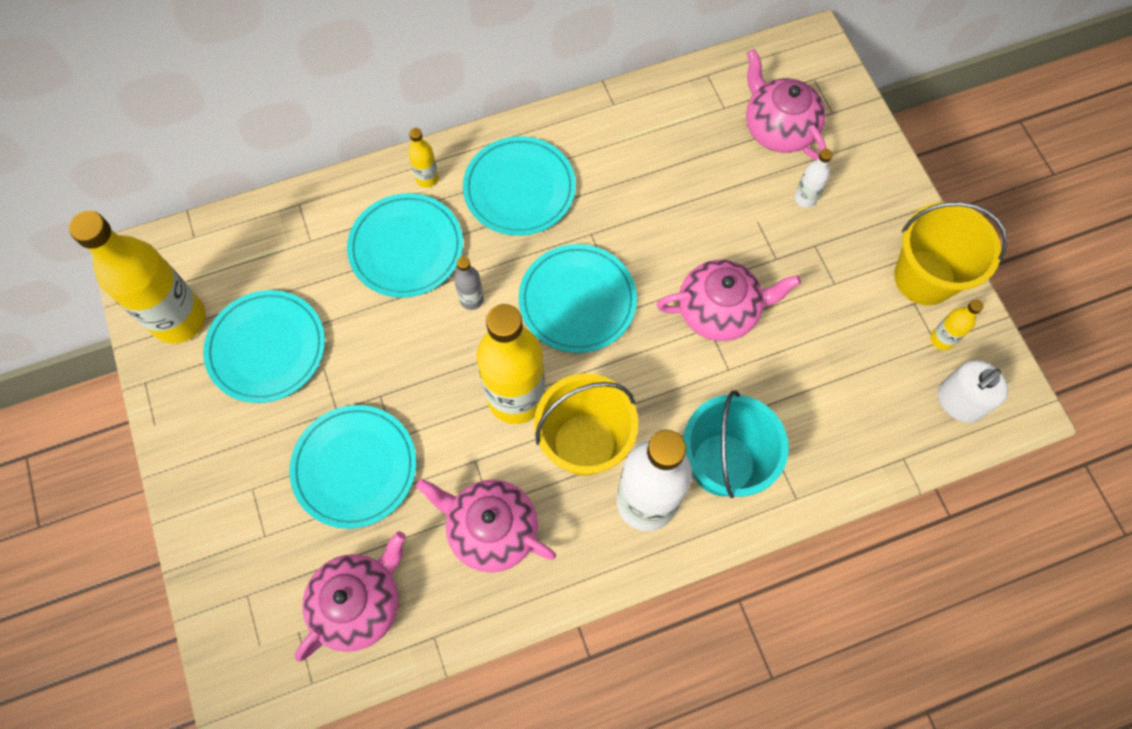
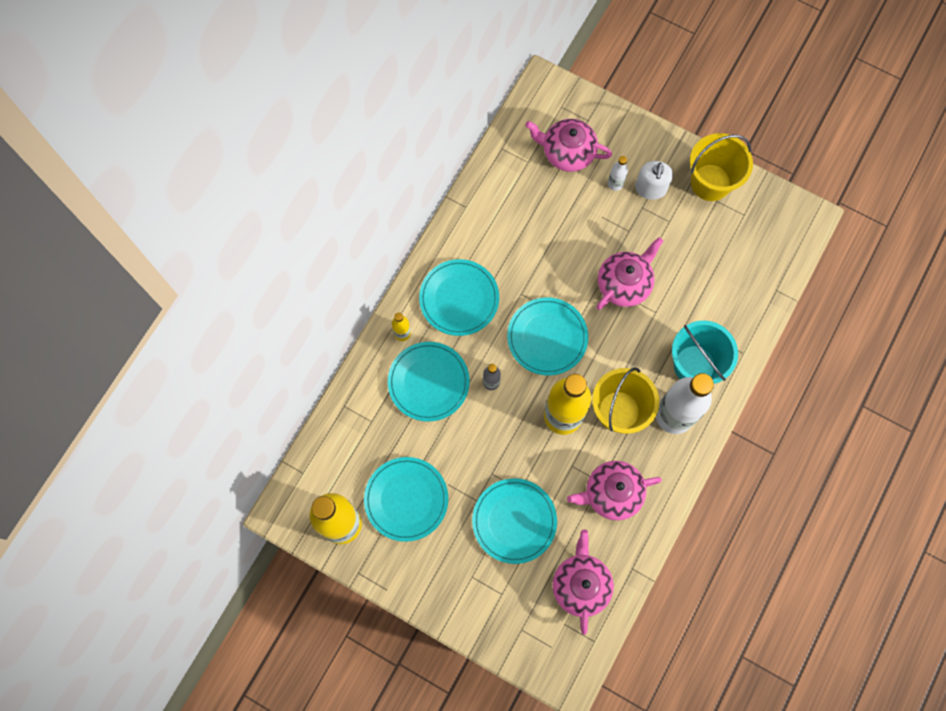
camera: 40 degrees left, 5 degrees up
yellow bottle [930,299,984,350] -> none
white soap dispenser [938,360,1008,423] -> white soap dispenser moved to [635,161,673,200]

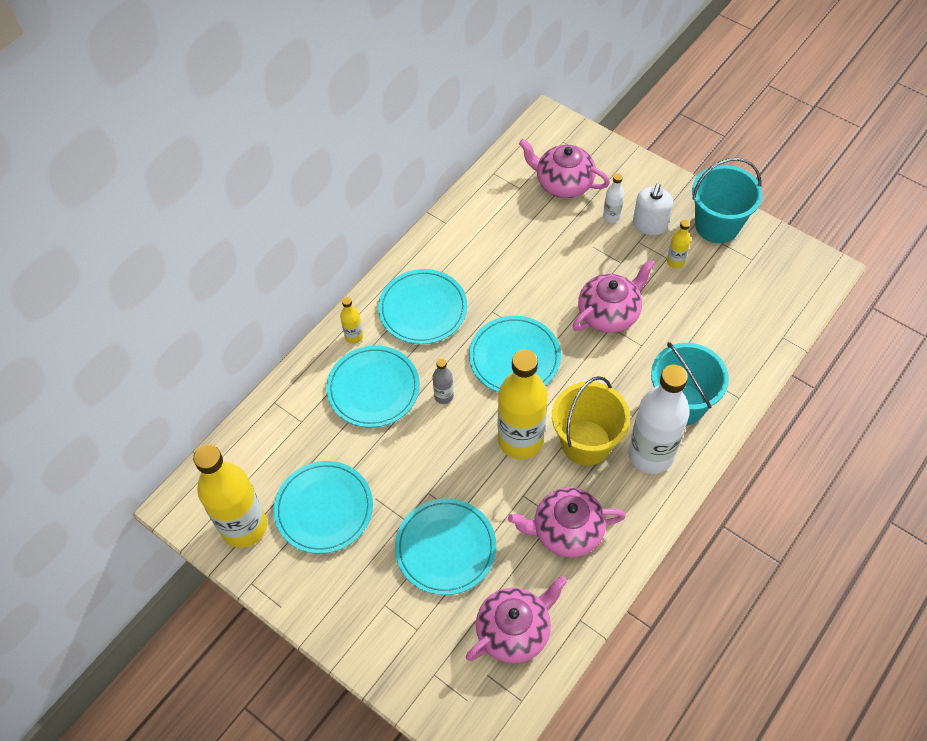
camera: 10 degrees right, 15 degrees down
pink teapot [552,530,614,635] -> pink teapot turned 45 degrees clockwise [466,576,567,663]
yellow bucket [690,133,753,201] -> turquoise bucket [692,158,763,243]
none -> yellow bottle [667,220,691,268]

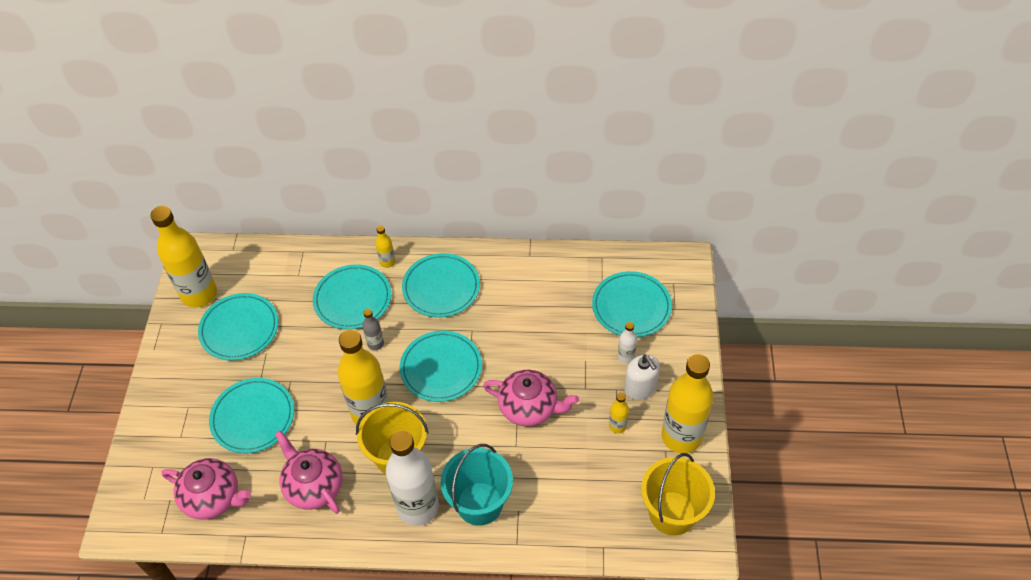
camera: 55 degrees right, 5 degrees down
pink teapot [519,139,610,198] -> turquoise plate [592,271,672,337]
white soap dispenser [633,183,673,235] -> white soap dispenser turned 105 degrees counterclockwise [624,355,660,400]
turquoise bucket [692,158,763,243] -> yellow bottle [661,354,714,453]
none -> yellow bucket [641,453,715,536]

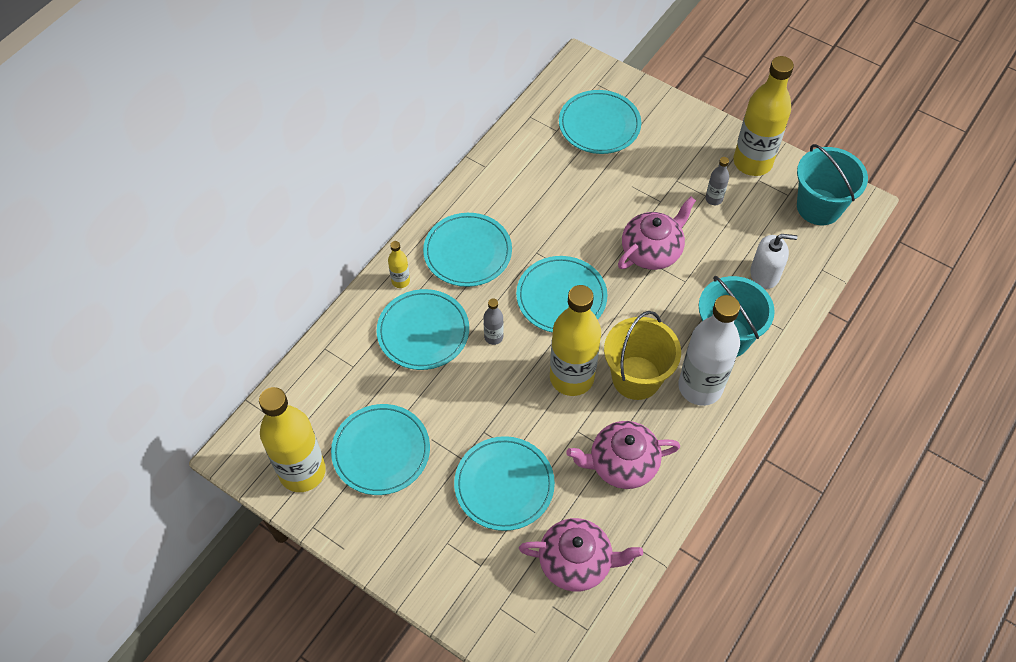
camera: 60 degrees left, 5 degrees up
pink teapot [162,458,251,520] -> pink teapot turned 45 degrees clockwise [519,518,643,592]
yellow bottle [609,392,629,434] -> grey bottle [705,157,729,205]
white bottle [618,322,637,364] -> none
white soap dispenser [624,355,660,400] -> white soap dispenser moved to [750,234,797,289]
yellow bucket [641,453,715,536] -> turquoise bucket [797,144,868,225]

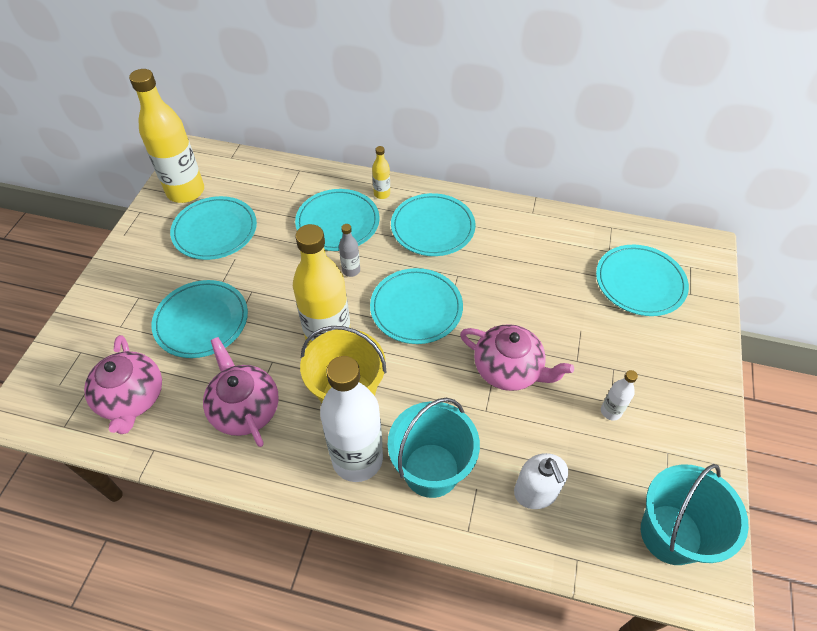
camera: 70 degrees right, 5 degrees down
grey bottle [705,157,729,205] -> white bottle [601,370,638,421]
yellow bottle [733,56,794,176] -> none

